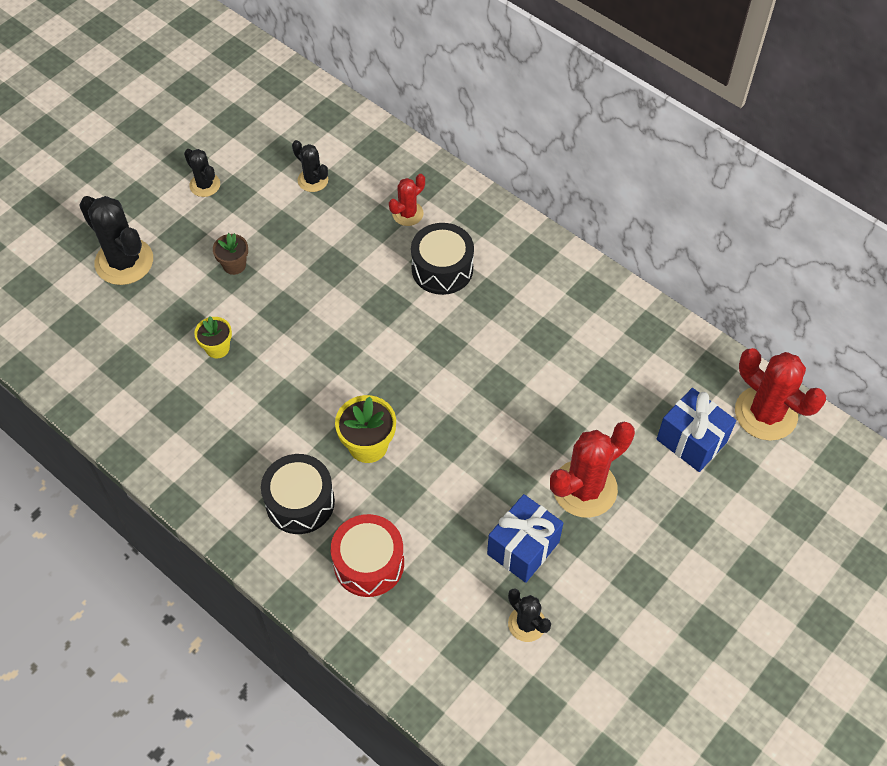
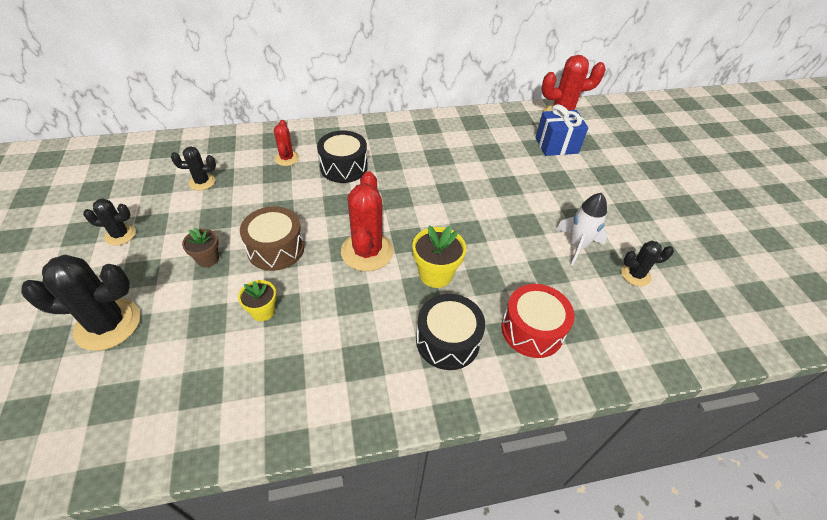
camera: 55 degrees left, 10 degrees down
blue gift [487,494,563,583] -> white rocket [556,193,608,265]
red cactus [550,422,635,518] -> red cactus moved to [341,171,394,271]
none -> brown drum [240,206,304,271]

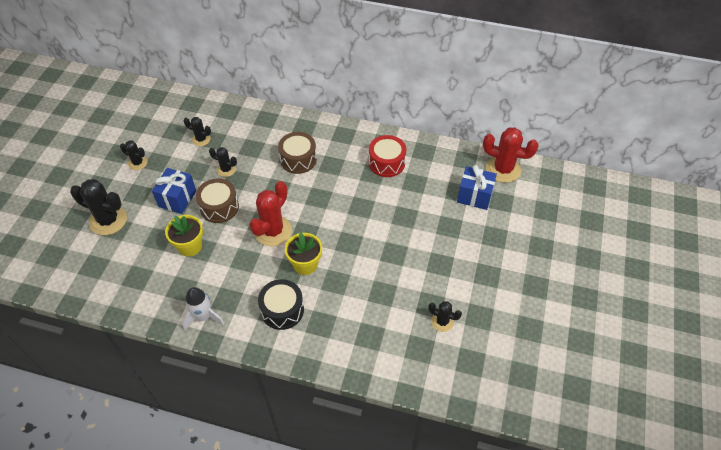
camera: 30 degrees right, 5 degrees up
brown flower pot [182,227,219,267] -> blue gift [152,168,196,214]
yellow flower pot [238,280,277,321] -> yellow flower pot [165,215,203,256], size x1.57
red cactus [274,120,299,166] -> none
black drum [317,131,368,183] -> brown drum [278,132,317,174]
red drum [501,284,575,358] -> red drum moved to [369,135,406,177]
white rocket [556,193,608,265] -> white rocket moved to [182,287,224,331]
none -> black cactus [209,147,237,177]

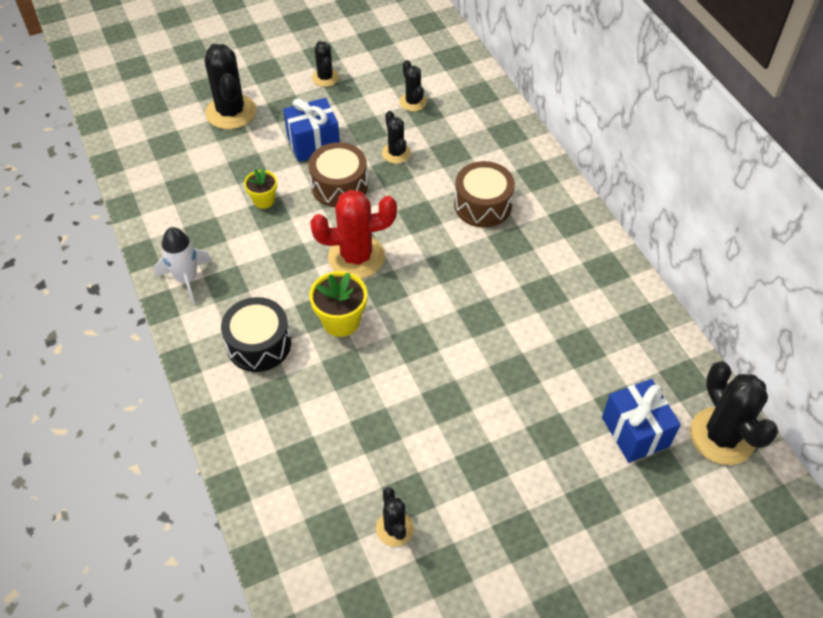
camera: 50 degrees right, 0 degrees up
yellow flower pot [165,215,203,256] -> yellow flower pot [244,168,277,209], size x0.64
red drum [369,135,406,177] -> none
red cactus [483,127,539,183] -> black cactus [690,361,779,465]

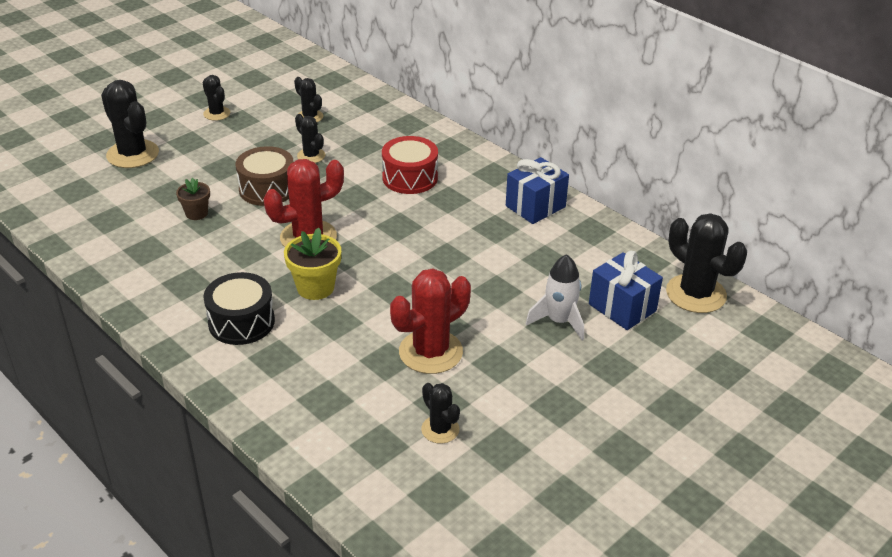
camera: 20 degrees left, 15 degrees down
white rocket [155,227,212,304] -> white rocket moved to [526,254,584,340]
yellow flower pot [244,168,277,209] -> brown flower pot [176,178,210,220]
blue gift [283,98,340,162] -> blue gift moved to [506,157,569,224]
brown drum [454,161,515,228] -> red drum [382,136,438,194]
none -> red cactus [390,269,471,374]

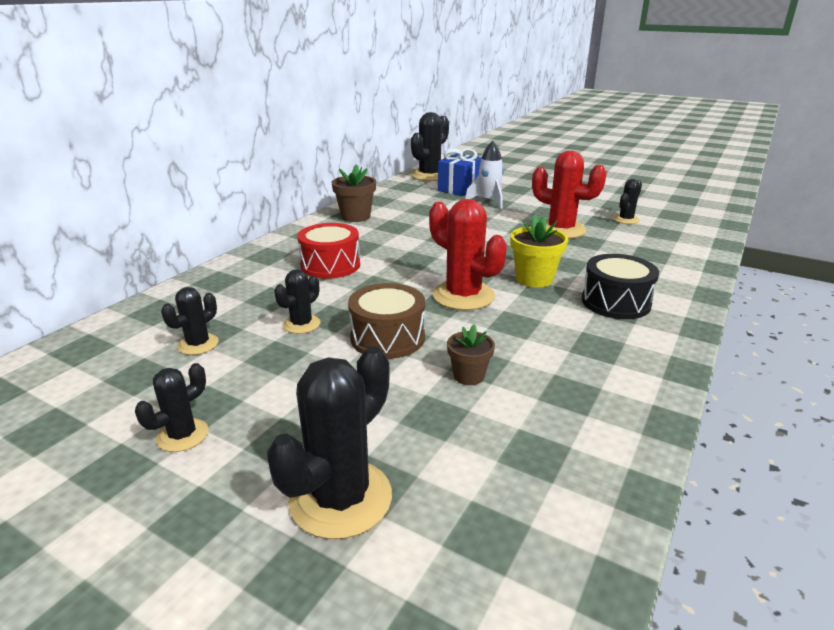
camera: 105 degrees left, 10 degrees down
blue gift [506,157,569,224] -> brown flower pot [332,164,376,222]

